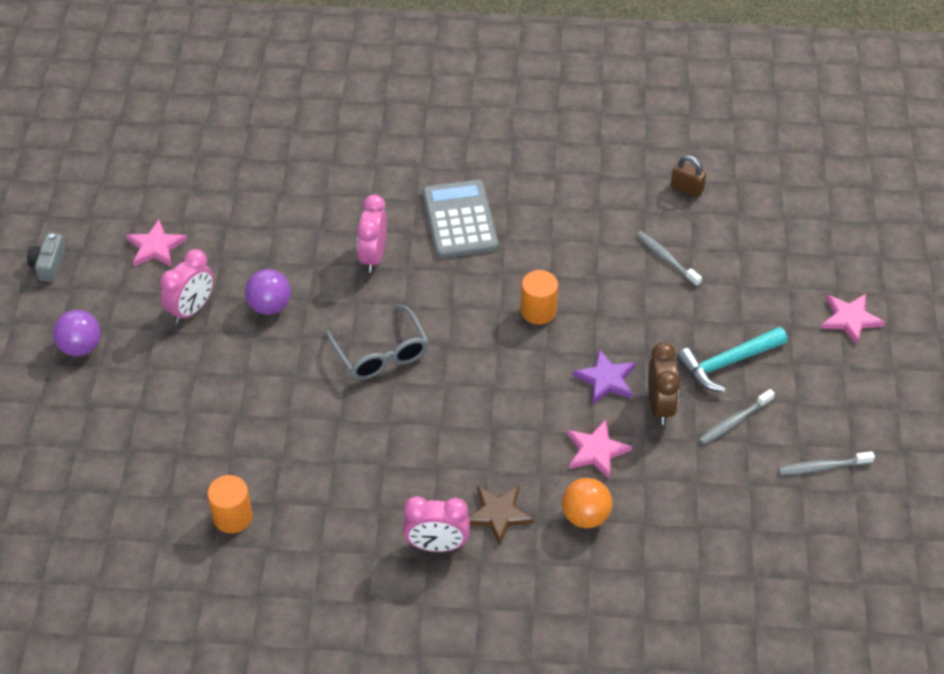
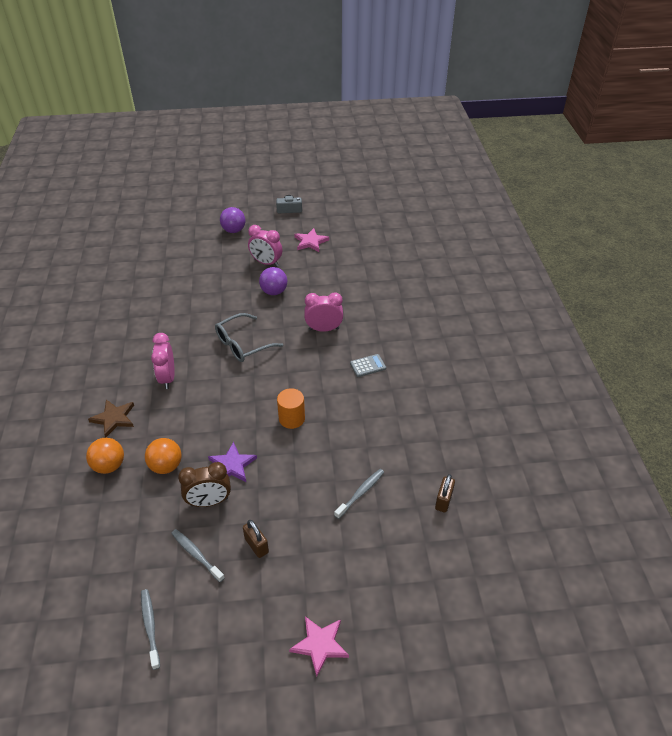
camera: 80 degrees right, 5 degrees down
orange cylinder [207,475,252,533] -> none
pink clock [403,496,470,552] -> pink clock moved to [151,333,175,389]
grey calculator [423,180,498,258] -> grey calculator [350,354,386,377], size x0.48
pink star [567,420,632,479] -> orange ball [145,438,182,474]
turquoise hammer [676,327,787,392] -> brown padlock [243,520,269,558]

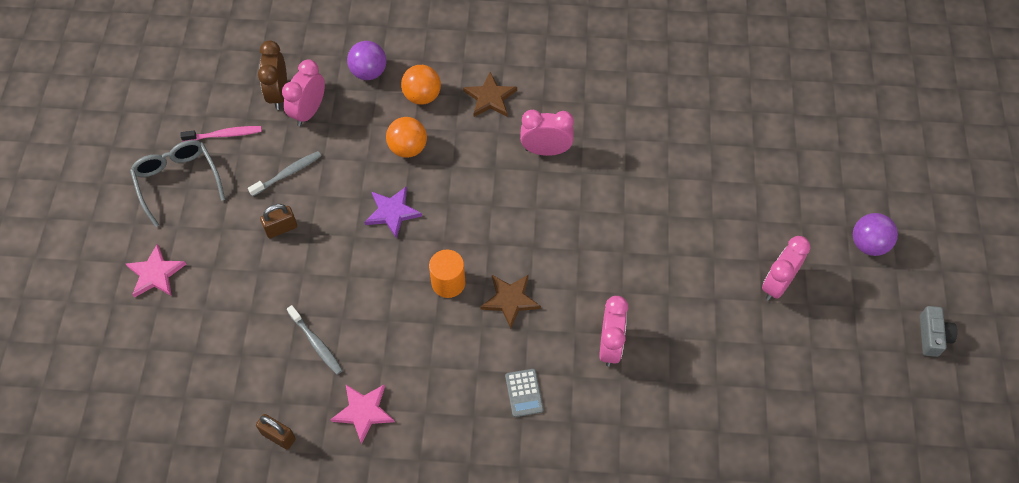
camera: 100 degrees right, 15 degrees up
grey toothbrush [141,589,160,670] -> pink toothbrush [180,126,262,142]
brown clock [178,462,231,507] -> brown clock moved to [258,40,287,110]
grey glasses [215,313,283,362] -> grey glasses moved to [130,140,225,227]
purple ball [259,267,287,295] -> purple ball moved to [347,41,386,80]
pink star [294,228,329,252] -> pink star moved to [330,385,395,444]
none -> pink clock [282,59,325,126]
none -> brown star [480,274,541,329]

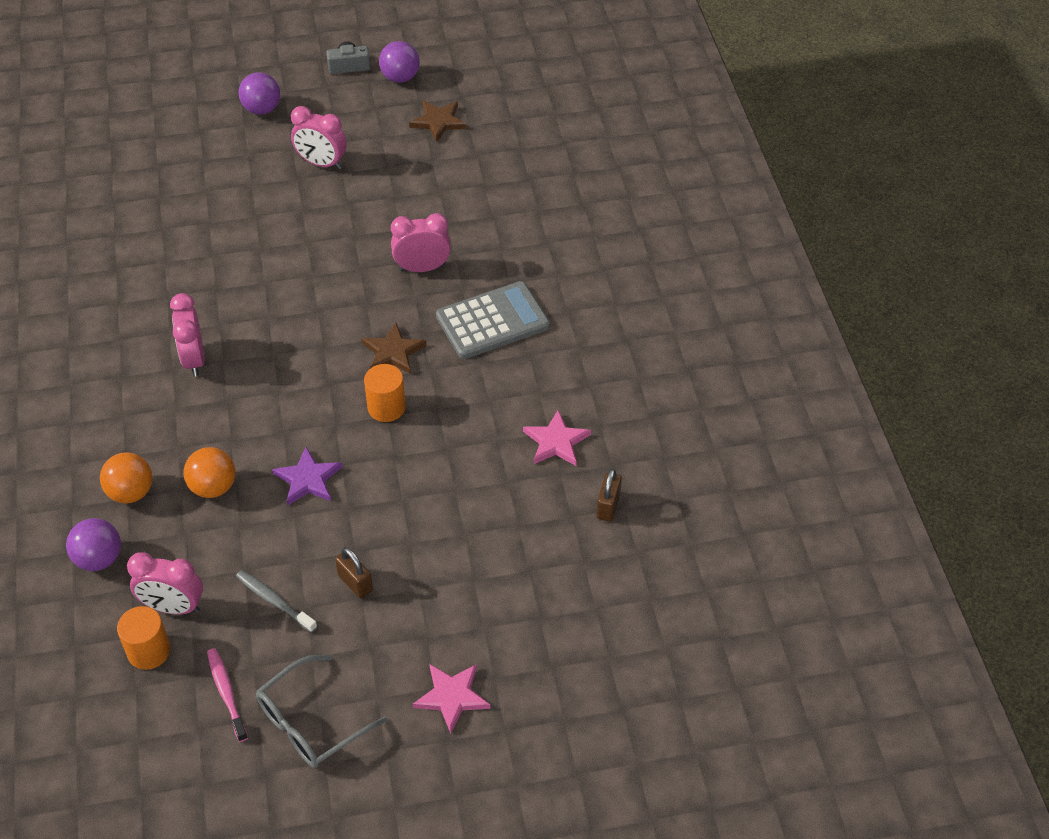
camera: 105 degrees left, 10 degrees down
brown clock [258,40,287,110] -> orange cylinder [117,606,170,670]
grey toothbrush [287,305,343,375] -> none
brown star [463,72,517,117] -> brown star moved to [409,101,467,142]
grey calculator [505,369,544,417] -> grey calculator [436,281,550,359], size x2.09
none -> purple ball [379,41,420,83]

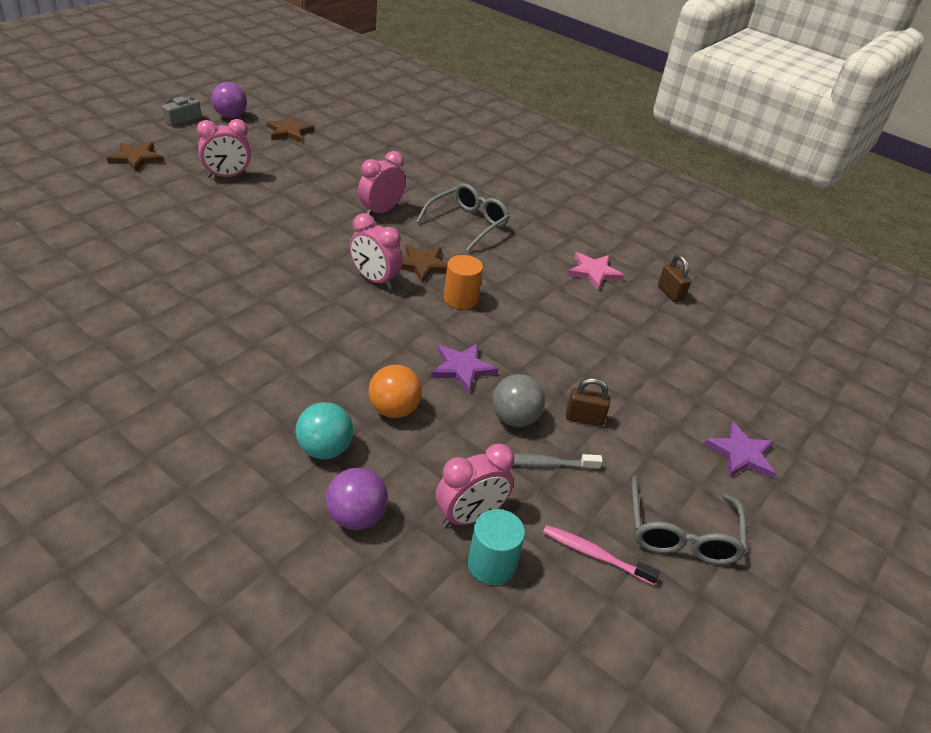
camera: 45 degrees left, 10 degrees down
orange ball [100,452,153,503] -> turquoise ball [295,402,353,459]
orange cylinder [117,606,170,670] -> turquoise cylinder [468,509,525,585]
pink clock [170,293,205,377] -> pink clock moved to [349,213,403,289]
purple ball [239,72,280,115] -> brown star [107,142,164,172]
pink star [413,664,490,734] -> purple star [704,421,776,479]
grey calculator [436,281,550,359] -> grey glasses [416,183,510,252]
none -> grey ball [492,374,545,427]

